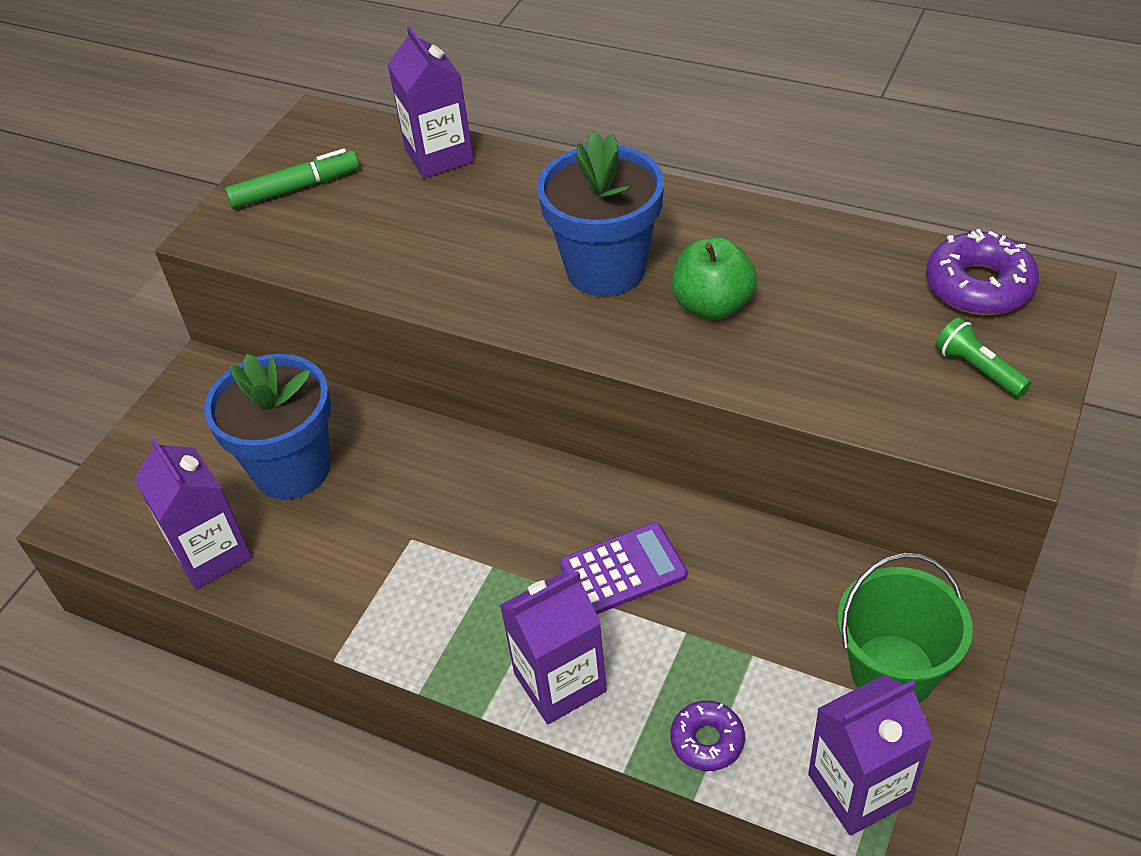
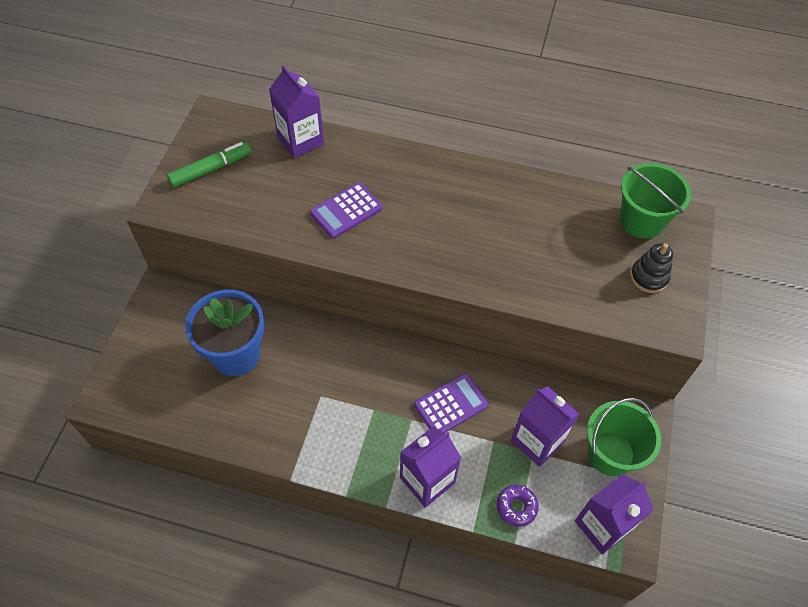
camera: 15 degrees left, 10 degrees up
purple carton [134,438,252,589] -> purple carton moved to [511,386,579,467]
blue flower pot [537,131,664,296] -> none
green apple [672,238,757,320] -> none
purple donut [926,229,1039,315] -> green bucket [620,163,691,238]
green flashlight [935,317,1031,397] -> black stacking toy [630,243,673,293]
none -> purple calculator [310,182,383,239]

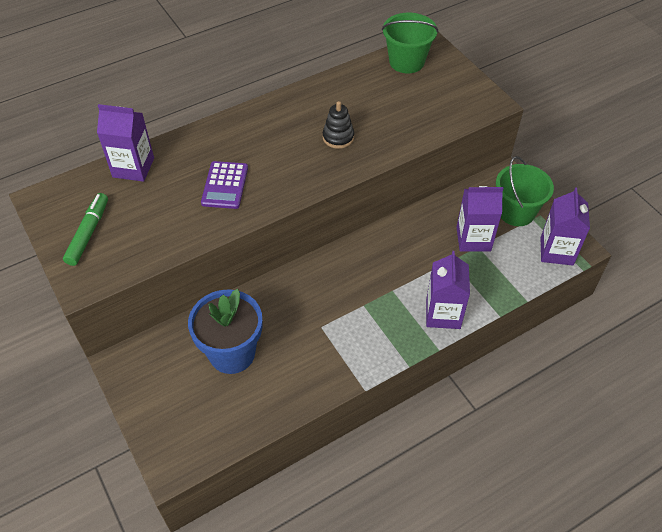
camera: 45 degrees left, 5 degrees down
purple calculator [414,373,489,433] -> none
purple donut [496,485,539,527] -> none
black stacking toy [630,243,673,293] -> black stacking toy moved to [323,101,354,149]

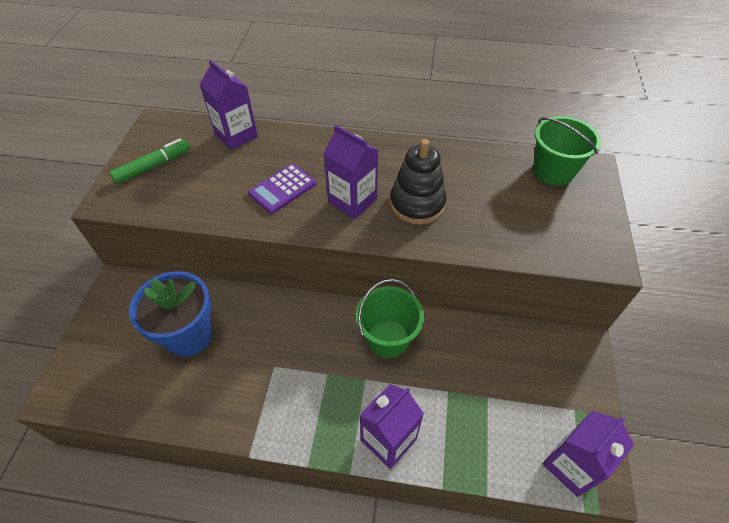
camera: 40 degrees right, 0 degrees up
black stacking toy [323,101,354,149] -> black stacking toy [390,139,446,224], size x1.58
purple carton [456,186,504,252] -> purple carton moved to [324,125,378,220]
green bucket [496,156,554,226] -> green bucket moved to [356,279,424,358]

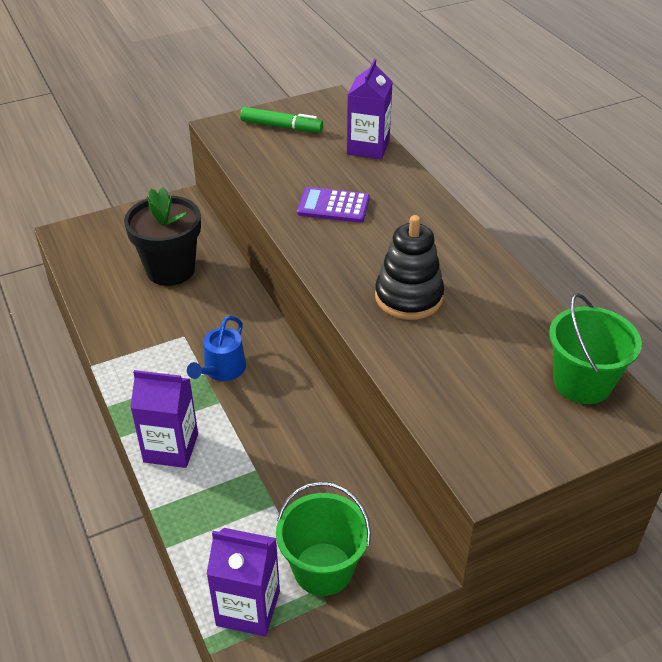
camera: 55 degrees right, 10 degrees down
blue flower pot [129,271,213,357] -> black flower pot [124,187,201,286]
purple carton [324,125,378,220] -> none
green bucket [356,279,424,358] -> green bucket moved to [276,482,371,596]
none -> blue watering can [187,316,246,381]

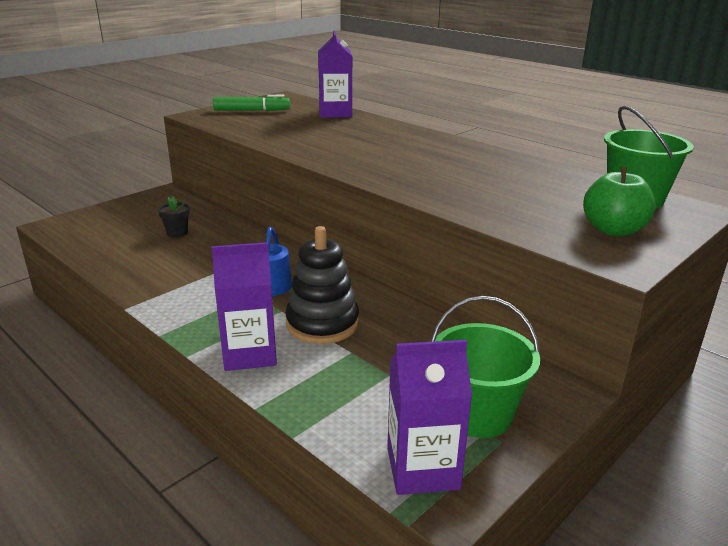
camera: 20 degrees left, 15 degrees down
black flower pot [124,187,201,286] -> black flower pot [158,196,190,238], size x0.42
purple calculator [297,187,370,223] -> none
black stacking toy [375,215,444,320] -> black stacking toy moved to [286,226,359,344]
none -> green apple [583,167,656,236]

